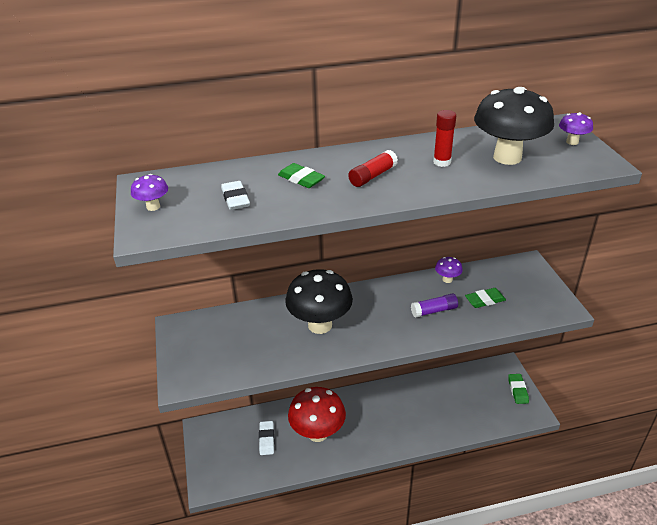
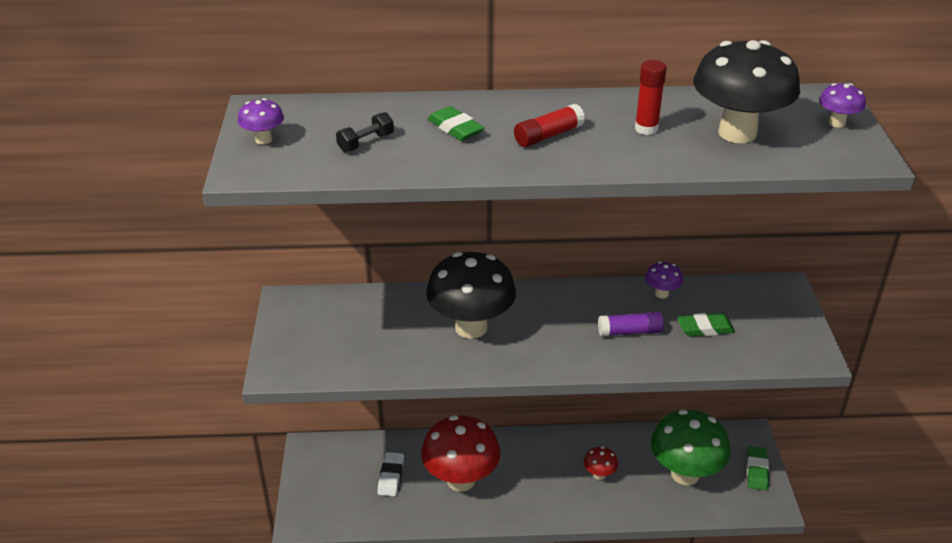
camera: 10 degrees right, 0 degrees up
white eraser [221,181,250,210] -> black dumbbell [336,112,394,152]
none -> red mushroom [584,446,618,480]
none -> green mushroom [651,410,730,485]

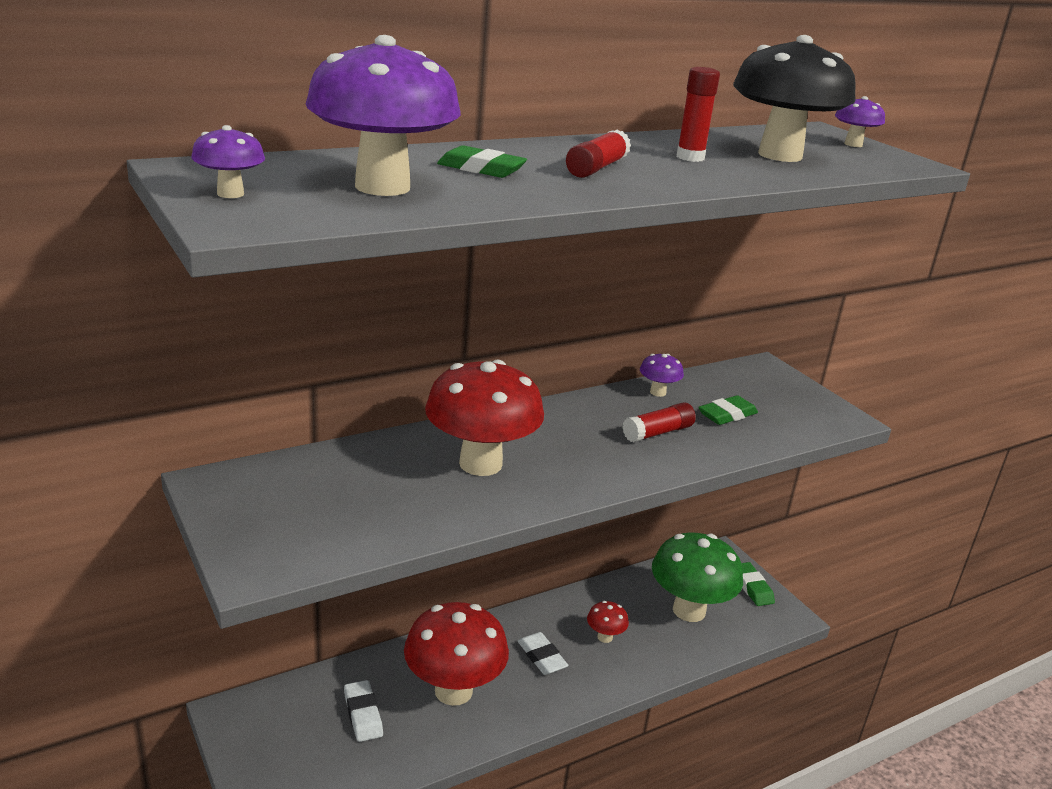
camera: 30 degrees left, 10 degrees down
black dumbbell [336,112,394,152] -> purple mushroom [306,35,461,196]
black mushroom [426,252,516,339] -> red mushroom [425,360,544,476]
purple glue stick [598,312,664,337] -> red glue stick [622,402,696,442]
none -> white eraser [518,632,568,675]

